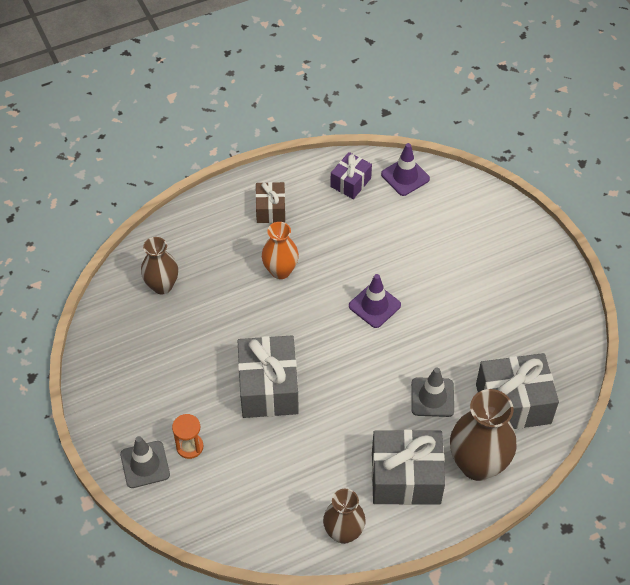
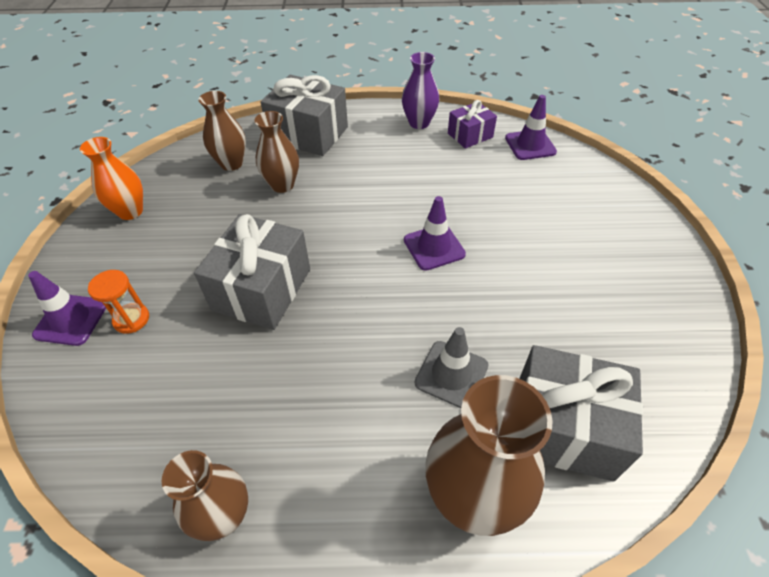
camera: 25 degrees right, 5 degrees down
grey traffic cone [120,436,170,488] -> purple traffic cone [28,271,106,346]
brown gift [256,182,285,223] -> none
orange vase [262,222,299,279] -> orange vase moved to [80,137,143,220]
grey gift [372,430,445,505] -> grey gift moved to [261,75,348,156]
none -> brown vase [254,111,299,193]
none -> purple vase [402,52,439,129]

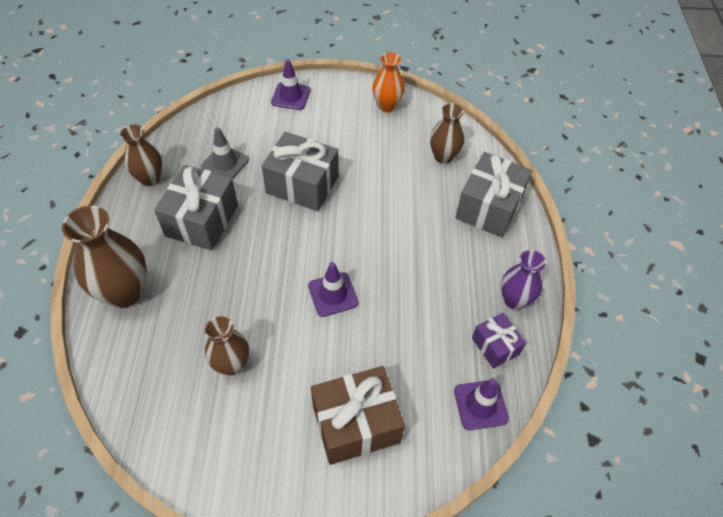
camera: 90 degrees right, 5 degrees up
orange hourglass [88,270,149,334] -> none
brown vase [254,111,299,193] -> brown vase moved to [205,316,249,375]
grey traffic cone [415,327,489,408] -> grey traffic cone moved to [201,127,249,180]
grey gift [519,345,643,482] -> grey gift moved to [154,165,238,251]
none -> brown gift [311,366,405,465]

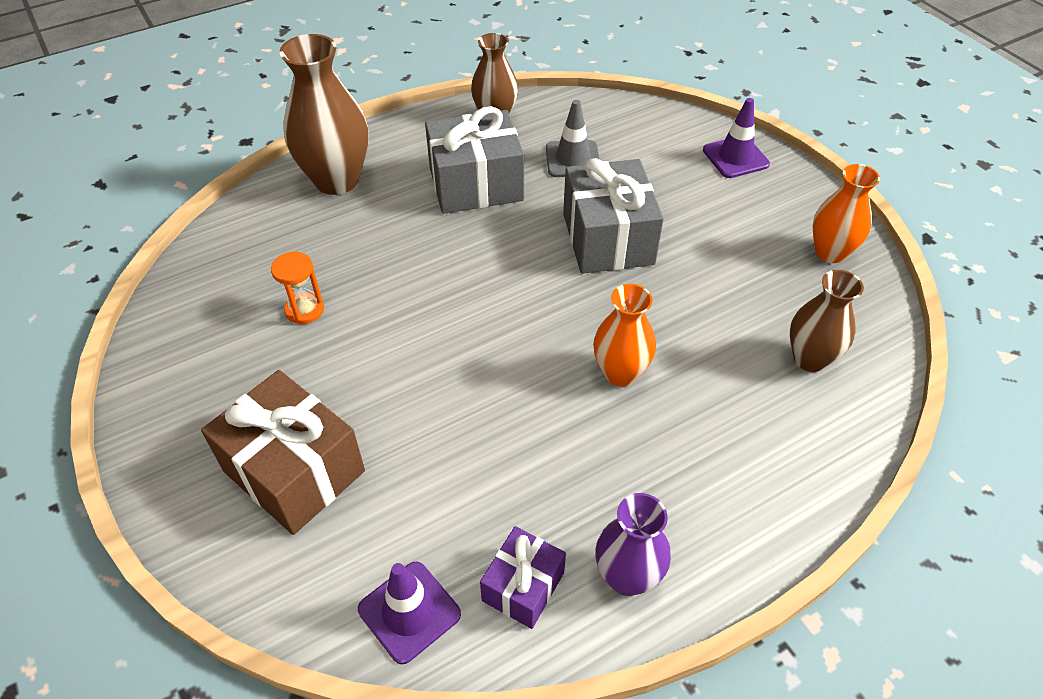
camera: 60 degrees right, 5 degrees down
brown vase [205,316,249,375] -> orange hourglass [271,252,324,324]
purple traffic cone [308,262,359,317] -> none
grey gift [455,152,532,238] -> none
none -> orange vase [593,284,656,386]

